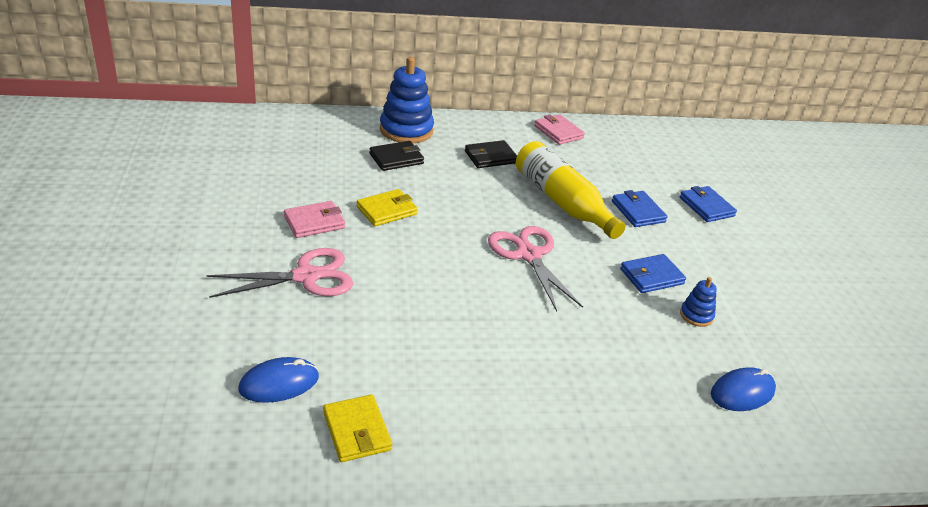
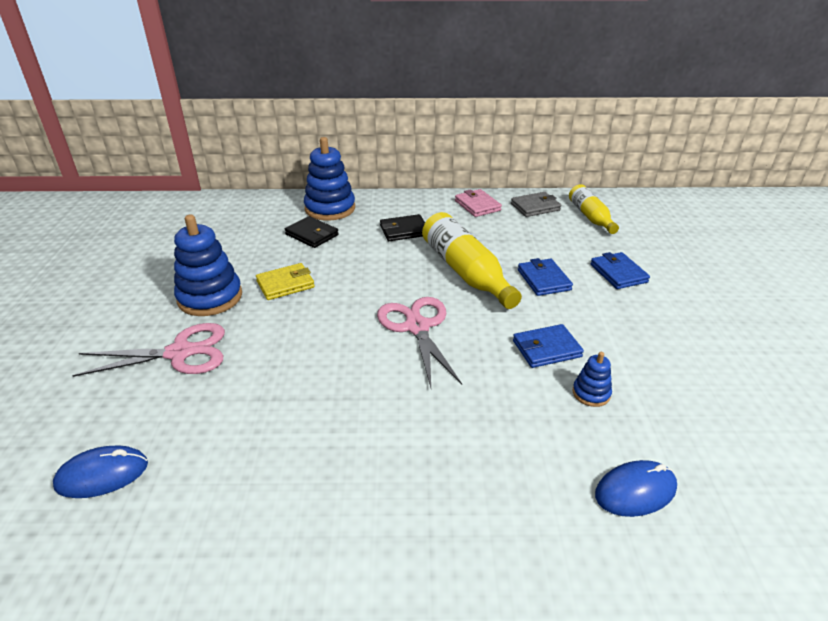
camera: 10 degrees right, 0 degrees up
pink wallet [284,201,345,238] -> blue stacking toy [174,214,242,316]
yellow wallet [323,394,392,462] -> none
black wallet [369,141,424,171] -> black wallet turned 60 degrees clockwise [285,216,339,248]
none -> grey wallet [511,192,561,217]
none -> yellow bottle [569,184,619,234]

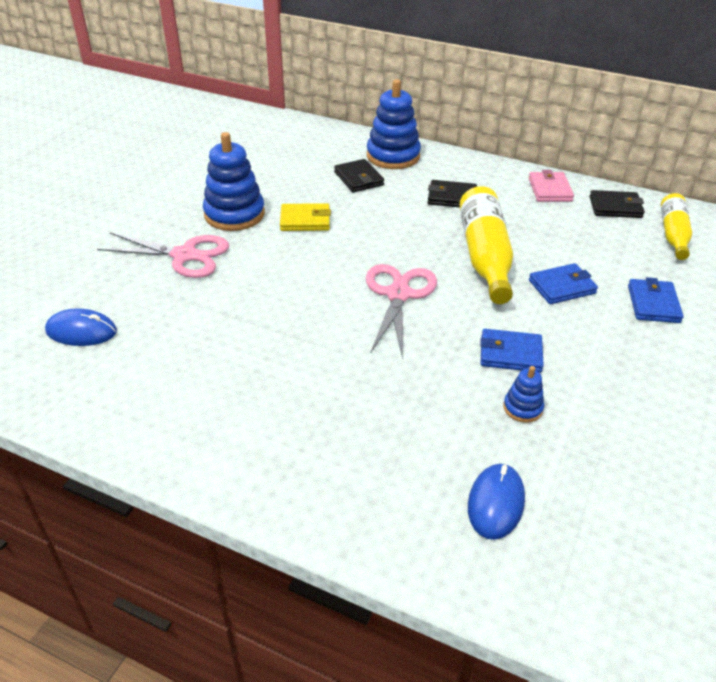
camera: 25 degrees right, 5 degrees up
grey wallet [511,192,561,217] -> black wallet [590,190,645,218]
blue wallet [518,258,573,296] -> blue wallet turned 60 degrees clockwise [529,263,598,304]
blue mouse [595,460,677,517] -> blue mouse turned 75 degrees counterclockwise [468,463,525,540]

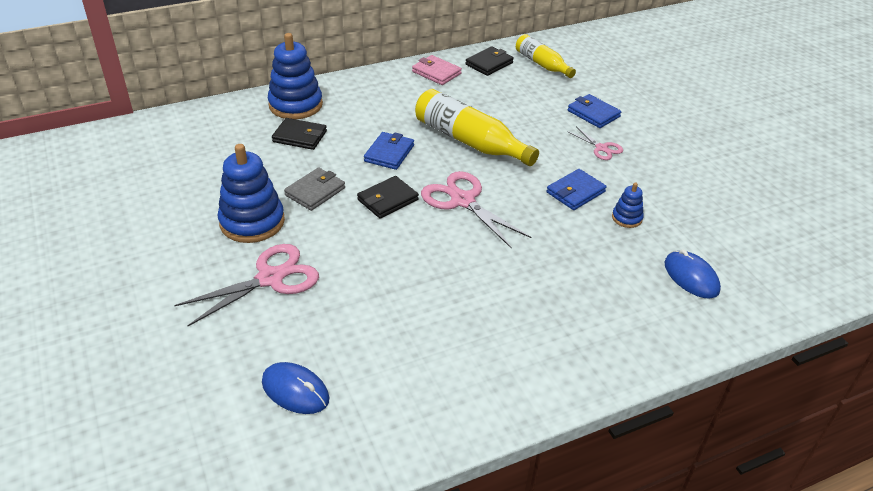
camera: 50 degrees left, 0 degrees up
blue mouse [45,308,117,346] -> blue mouse turned 75 degrees clockwise [262,362,329,414]
yellow wallet [280,203,331,231] -> grey wallet [284,168,345,211]
black wallet [428,180,477,208] -> black wallet moved to [357,176,419,219]
blue wallet [529,263,598,304] -> blue wallet moved to [364,132,414,170]
none -> pink scissors [567,127,623,160]

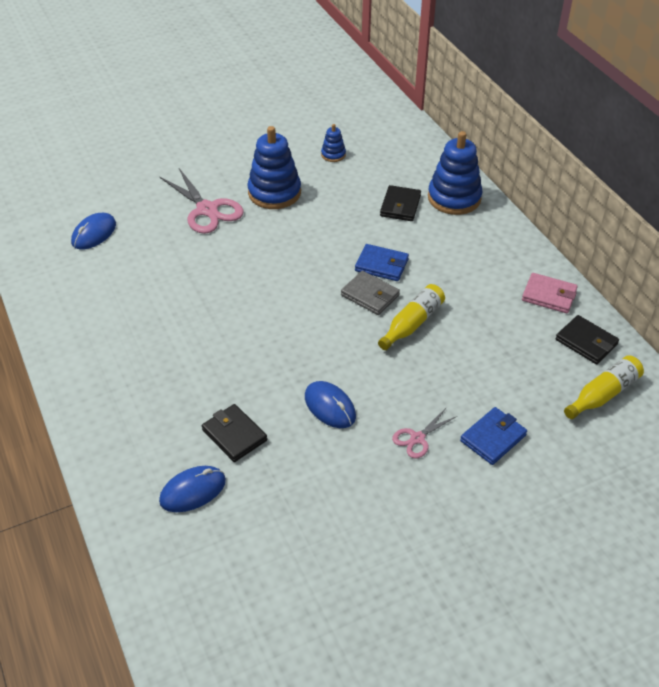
camera: 90 degrees right, 5 degrees up
grey wallet [284,168,345,211] -> grey wallet moved to [341,271,400,315]
black wallet [357,176,419,219] -> black wallet moved to [202,404,267,462]
pink wallet [412,55,462,85] -> pink wallet turned 75 degrees clockwise [522,273,578,313]
yellow bottle [415,89,539,166] -> yellow bottle [378,284,445,350], size x0.62
pink scissors [421,171,531,249] -> none
blue wallet [547,169,607,210] -> blue mouse [305,381,356,428]
blue stacking toy [612,182,644,228] -> blue stacking toy moved to [321,124,346,162]

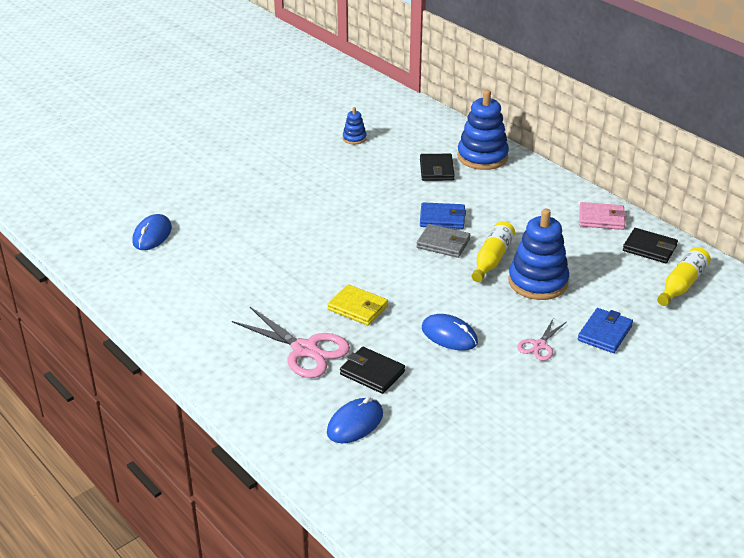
camera: 15 degrees left, 10 degrees down
pink scissors [160,168,244,234] -> pink scissors moved to [232,307,350,378]
blue stacking toy [248,126,301,209] -> blue stacking toy moved to [508,209,569,300]
none -> yellow wallet [327,284,388,325]

